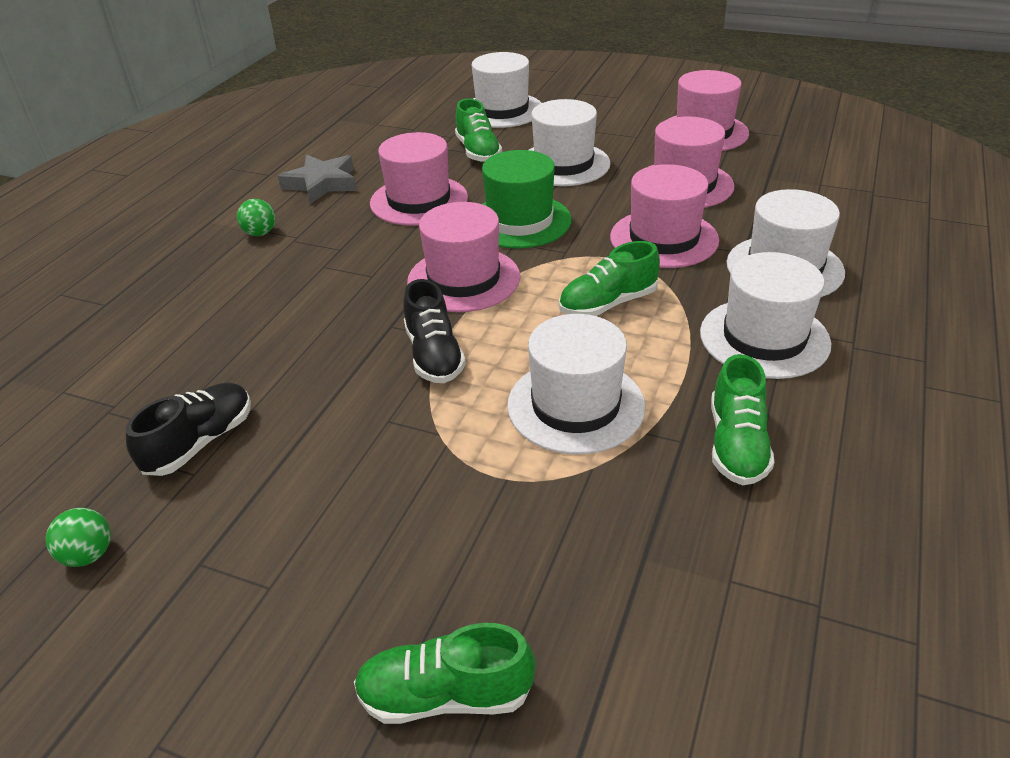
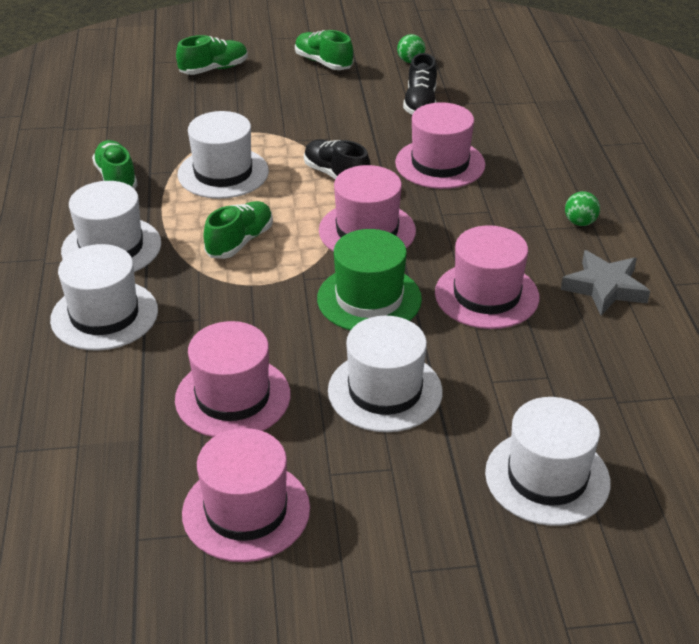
camera: 150 degrees right, 0 degrees up
green shoe [455,98,502,162] -> green shoe moved to [295,30,353,70]
pink hat [610,164,719,268] -> pink hat moved to [395,102,485,189]

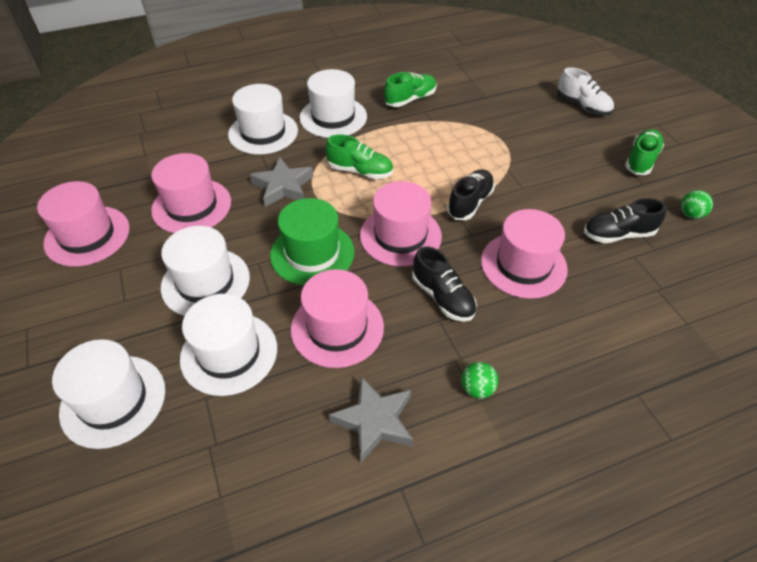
camera: 75 degrees right, 10 degrees up
green shoe [176,35,248,75] -> white shoe [557,67,614,115]
white hat [178,111,269,199] -> white hat moved to [180,294,277,396]
none -> grey star [250,157,314,207]
none -> black shoe [412,246,477,322]

